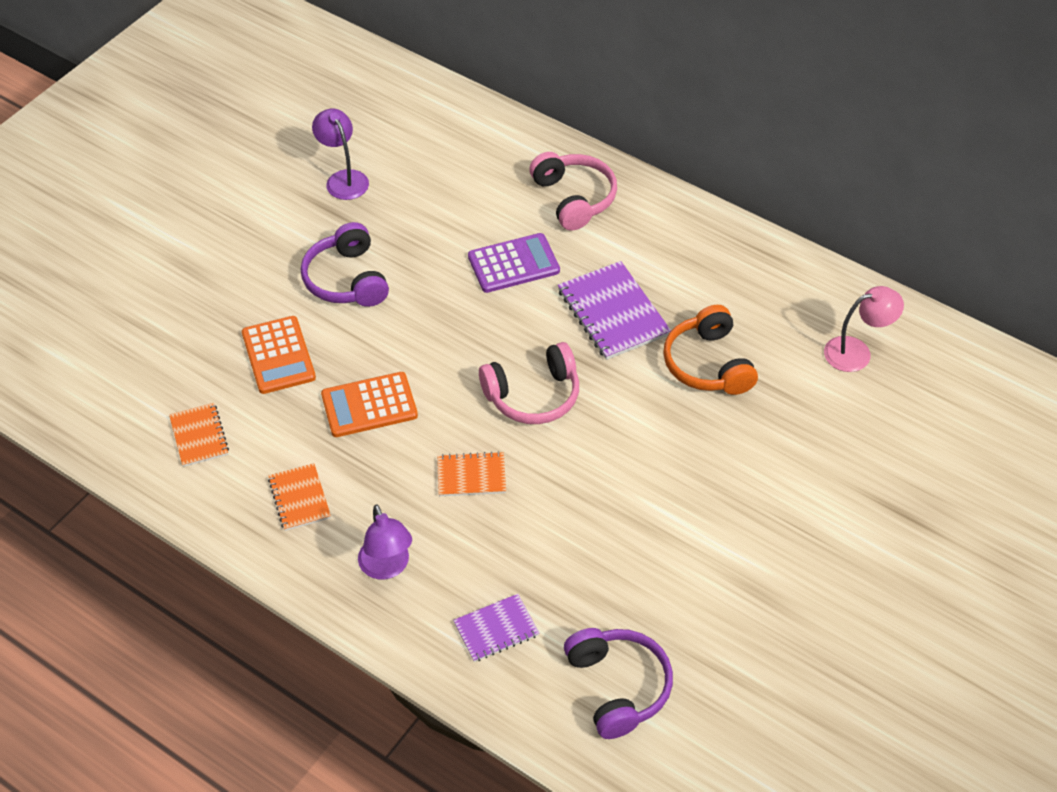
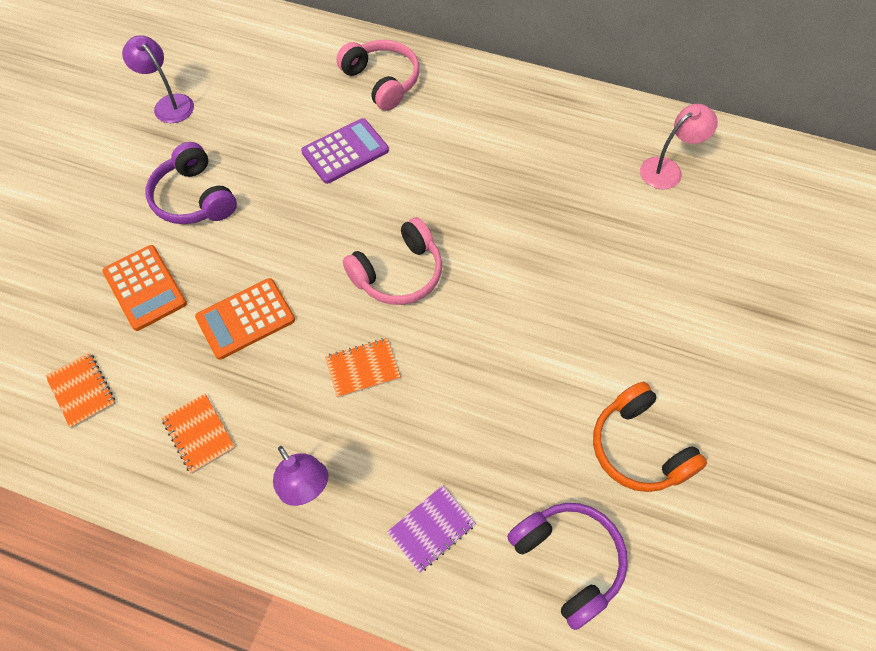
camera: 15 degrees left, 10 degrees up
purple notebook [558,261,671,360] -> none
orange headphones [663,305,758,395] -> orange headphones moved to [593,382,707,492]

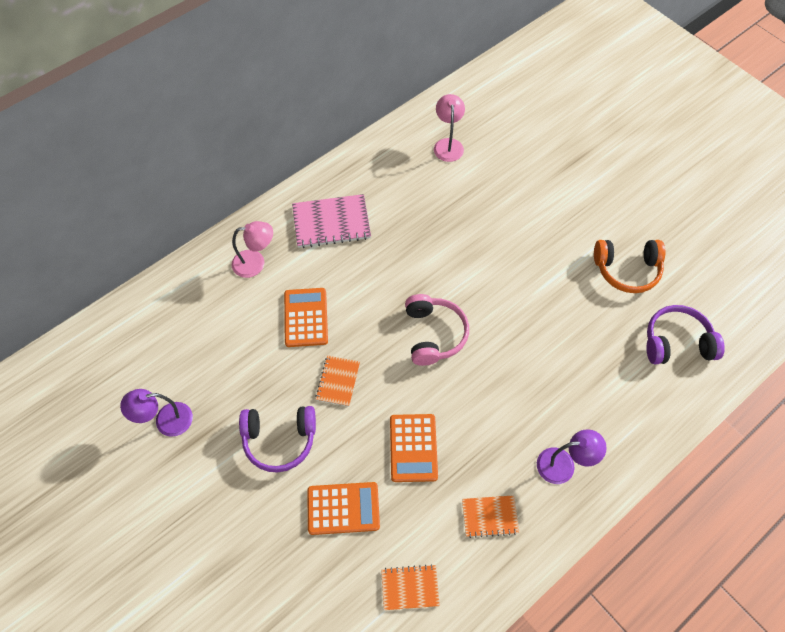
camera: 60 degrees left, 0 degrees up
purple calculator [301,118,389,184] -> orange calculator [284,288,328,347]
orange notebook [325,338,401,398] -> orange notebook moved to [316,355,360,407]
pink headphones [336,40,419,111] -> pink lamp [231,221,273,278]
purple notebook [387,485,476,573] -> none
none -> pink notebook [292,194,371,248]

